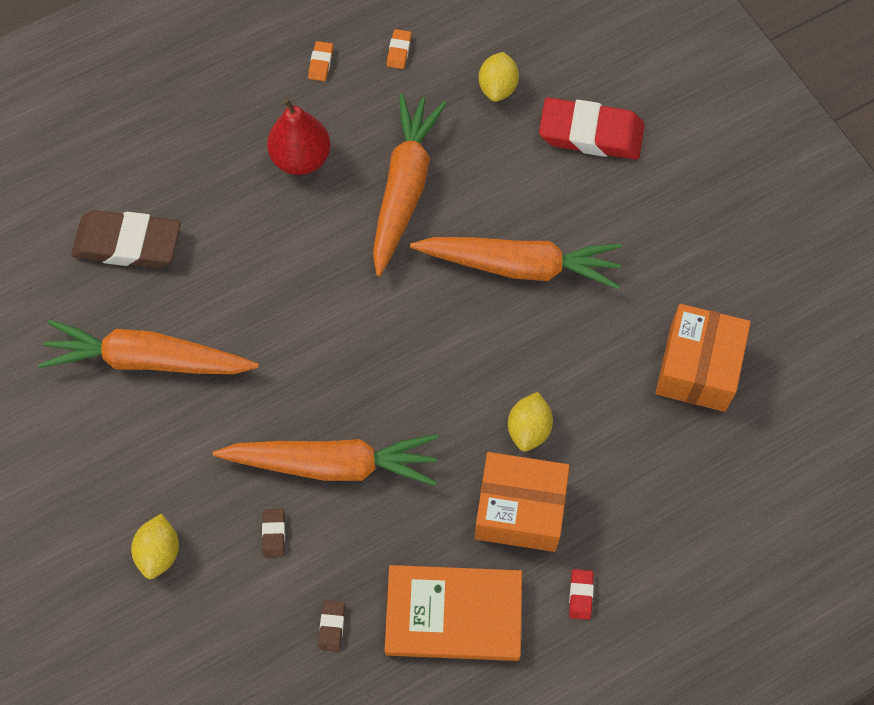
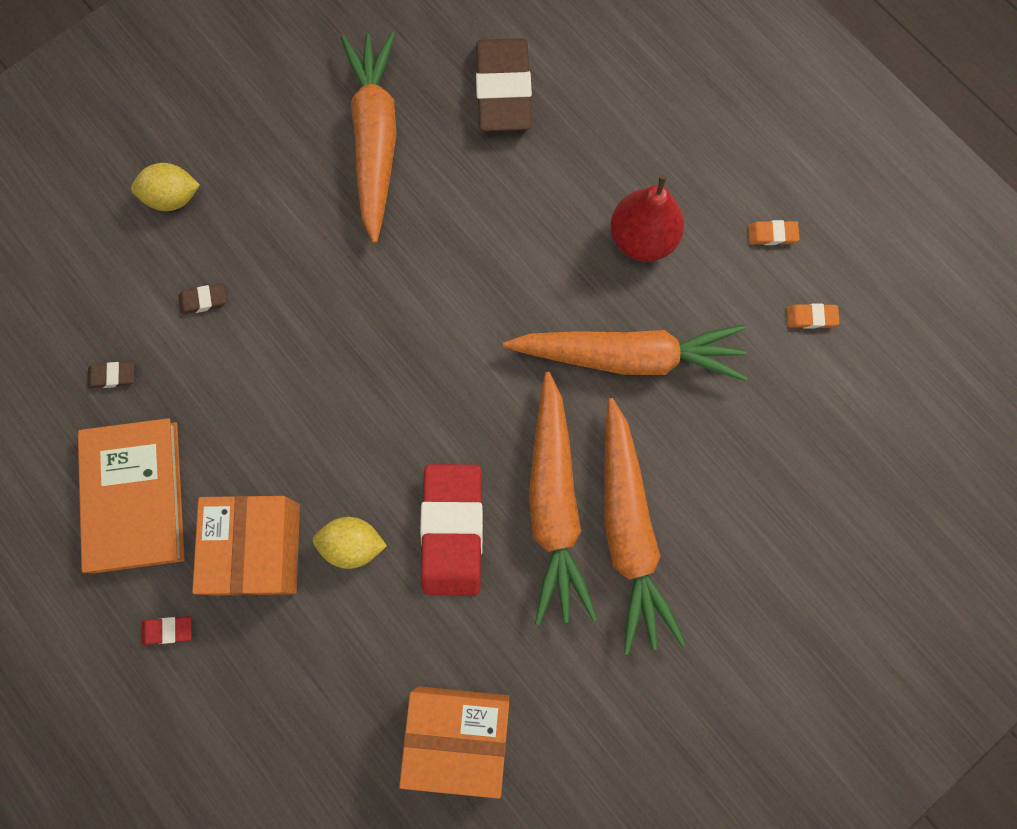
camera: 80 degrees right, 10 degrees up
orange carrot [213,434,438,486] -> orange carrot moved to [604,398,686,655]
yellow lemon [479,52,519,102] -> none
red eraser [539,97,645,160] -> red eraser moved to [420,464,483,596]

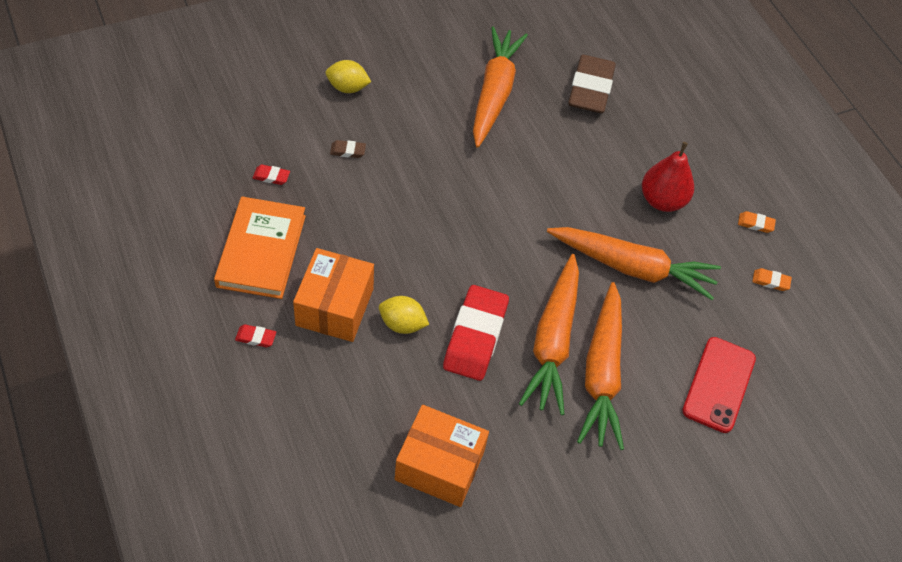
camera: 10 degrees right, 20 degrees down
brown eraser [87,362,134,388] -> red eraser [253,165,290,185]
none -> red phone [682,337,756,433]

